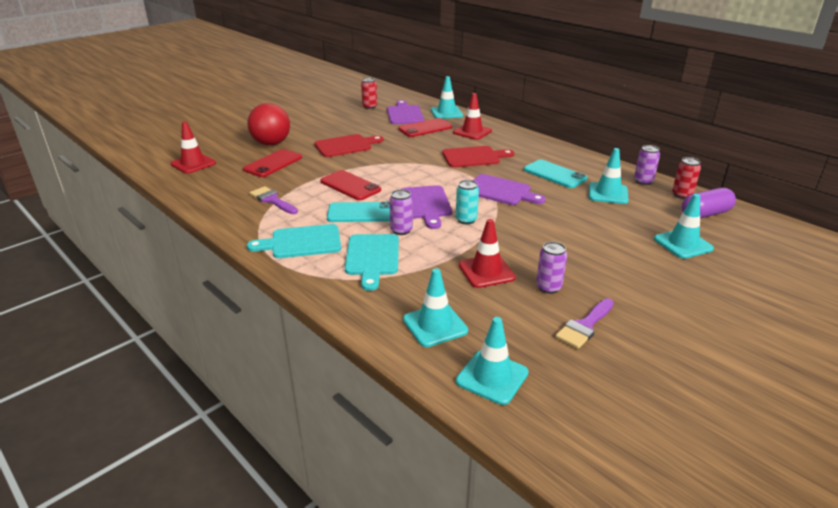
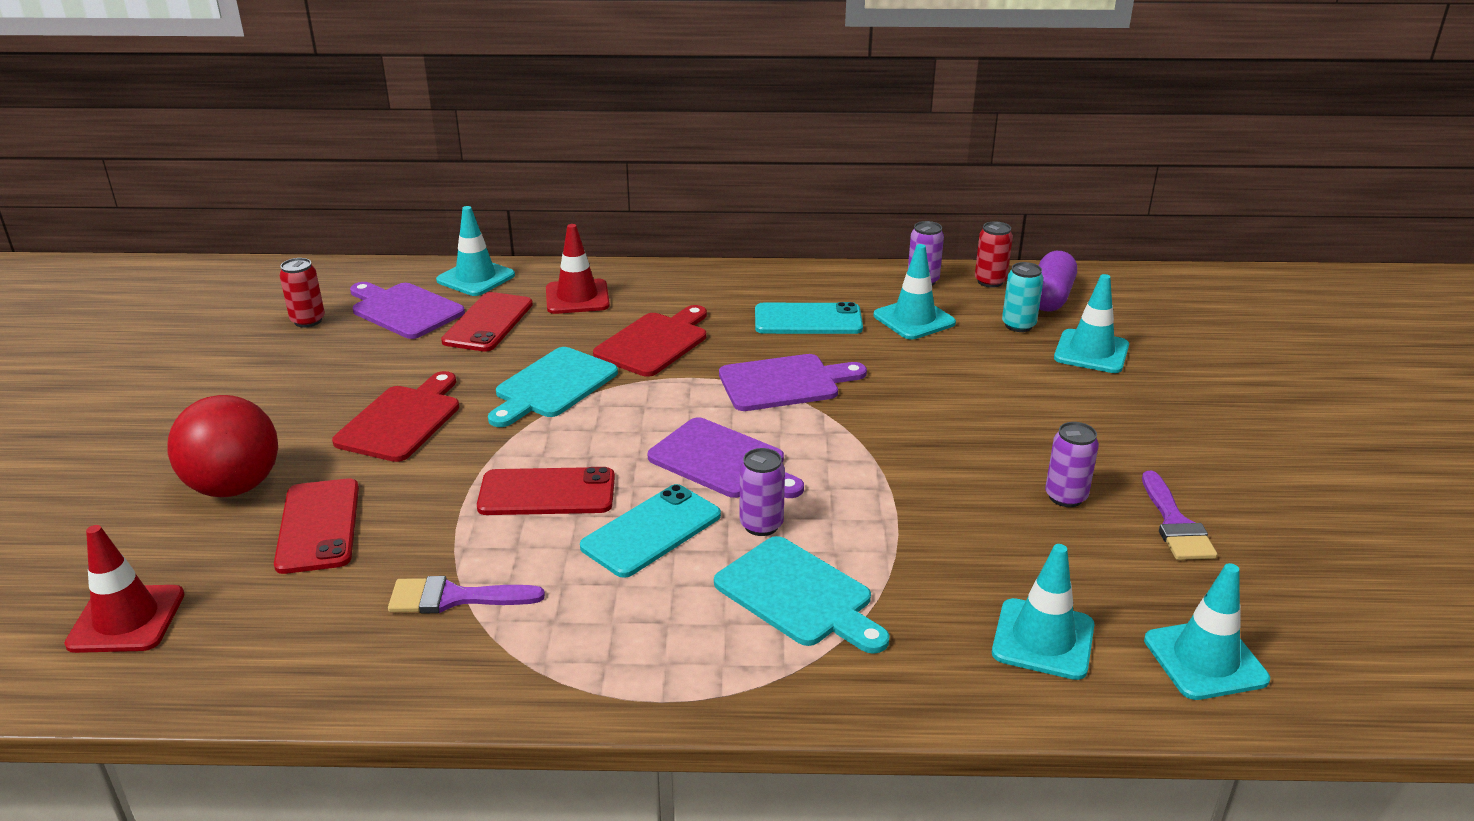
camera: 45 degrees left, 0 degrees up
turquoise cutting board [247,224,341,258] -> turquoise cutting board moved to [488,347,618,427]
turquoise can [456,180,479,224] -> turquoise can moved to [1002,262,1044,332]
red traffic cone [459,219,516,288] -> none

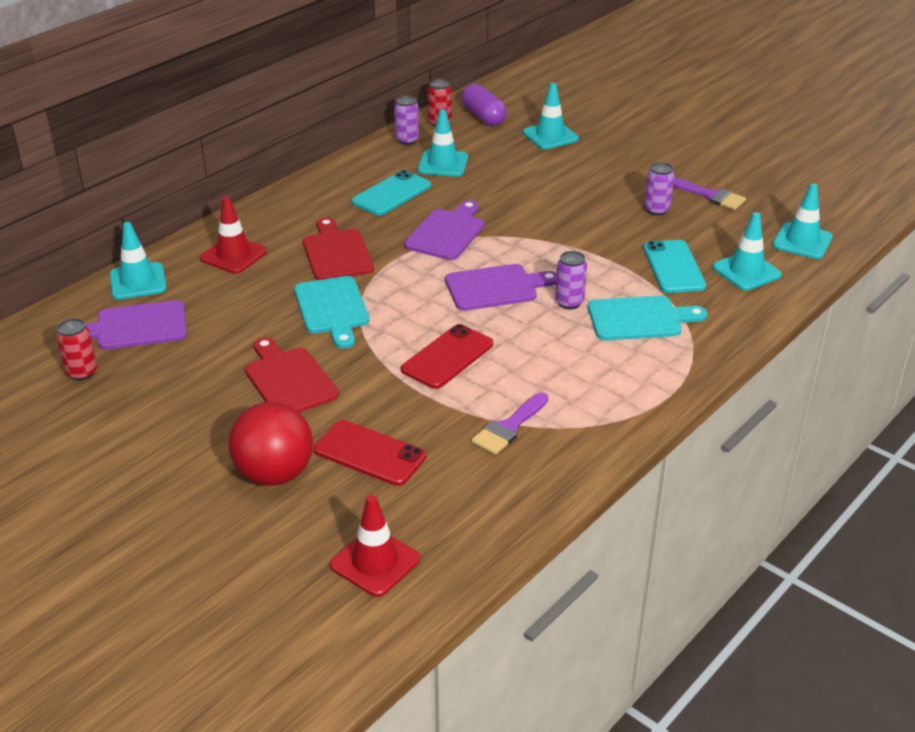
camera: 50 degrees left, 5 degrees up
red phone [441,292,533,352] -> none
turquoise phone [580,484,721,578] -> turquoise phone moved to [643,240,706,293]
turquoise can [1002,262,1044,332] -> none

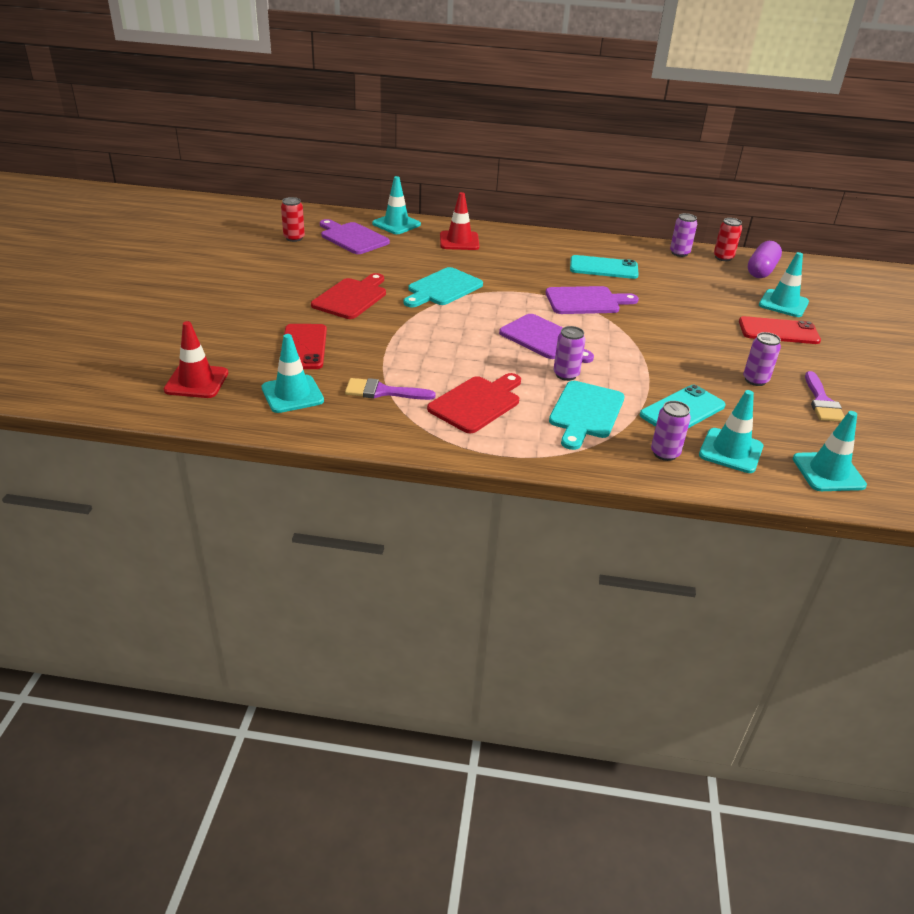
camera: 55 degrees right, 0 degrees up
red ball [228,402,313,486] -> none
red cutting board [303,217,374,280] -> red cutting board moved to [427,373,521,433]
red phone [401,324,493,389] -> red phone moved to [739,316,821,344]
turquoise traffic cone [418,109,468,177] -> turquoise traffic cone moved to [262,334,324,413]
turquoise cutting board [588,296,707,340] -> turquoise cutting board turned 60 degrees clockwise [549,381,625,450]
none -> purple can [651,401,691,461]

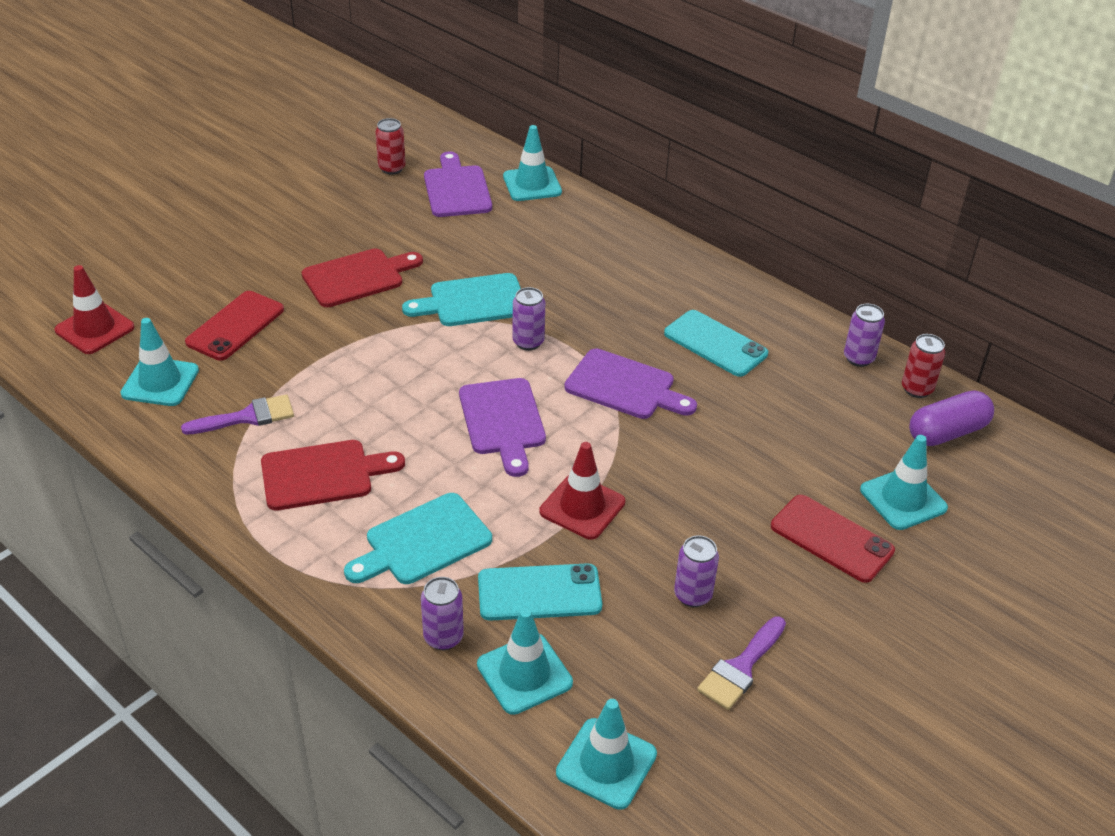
camera: 35 degrees right, 5 degrees up
purple brush [345,378,436,400] -> purple brush turned 120 degrees clockwise [181,394,294,435]
red traffic cone [440,192,479,250] -> red traffic cone moved to [539,442,625,540]
purple can [554,326,585,381] -> purple can moved to [513,287,545,350]

